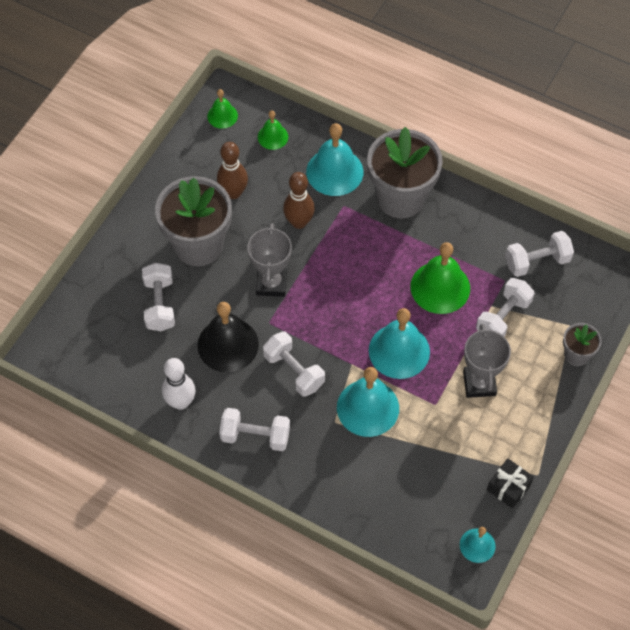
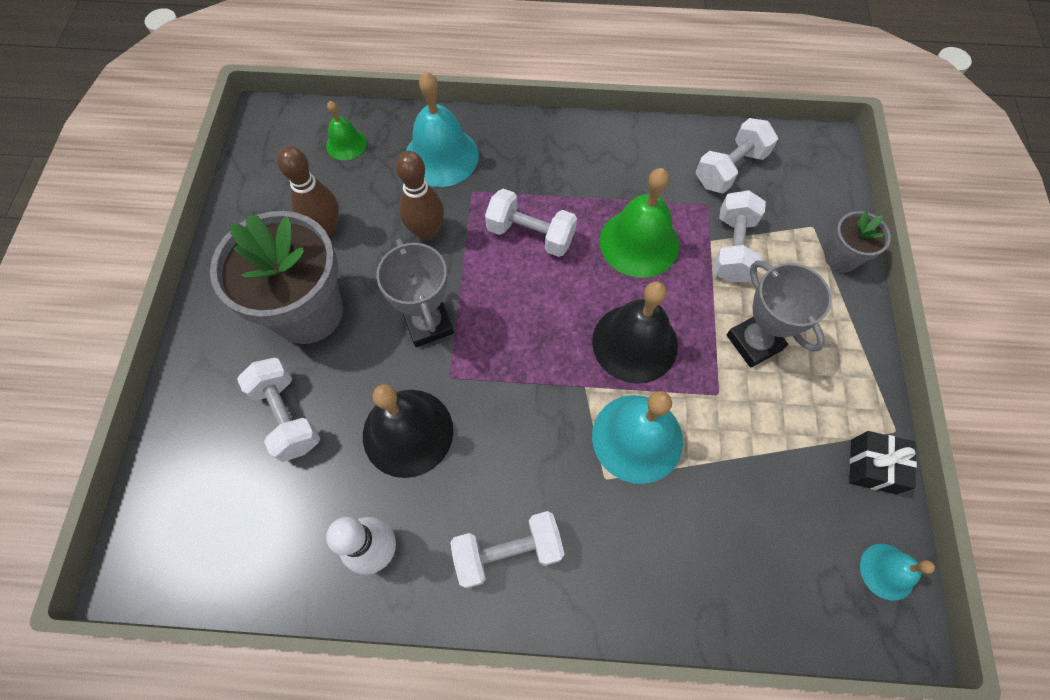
camera: 25 degrees left, 5 degrees up
green bell [207,89,238,129] -> none
white dumbbell [263,332,325,397] -> white dumbbell moved to [485,189,577,257]
grey flower pot [367,127,443,218] -> none
turquoise bell [369,308,430,379] -> black bell [592,282,678,384]

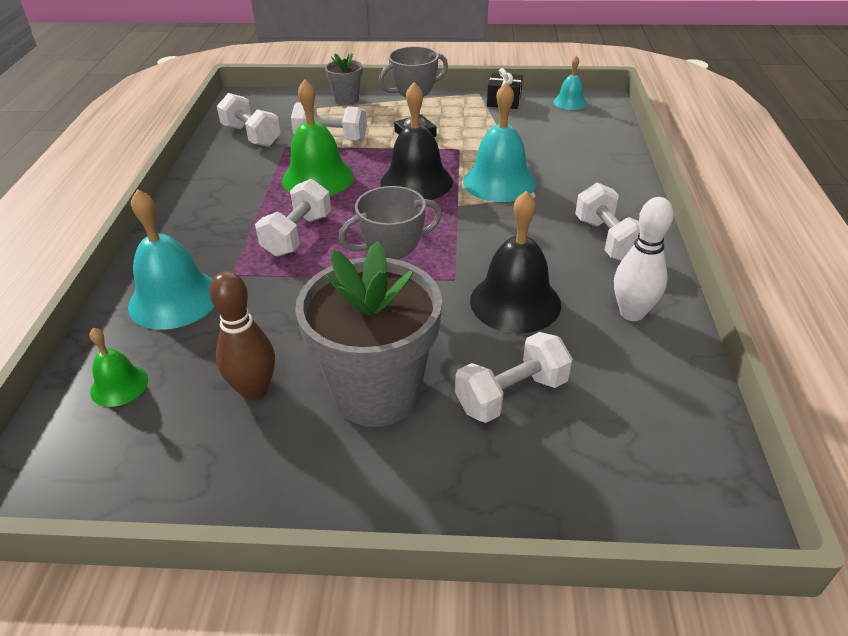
camera: 90 degrees left, 25 degrees down
brown bowling pin [396,151,444,241] -> none

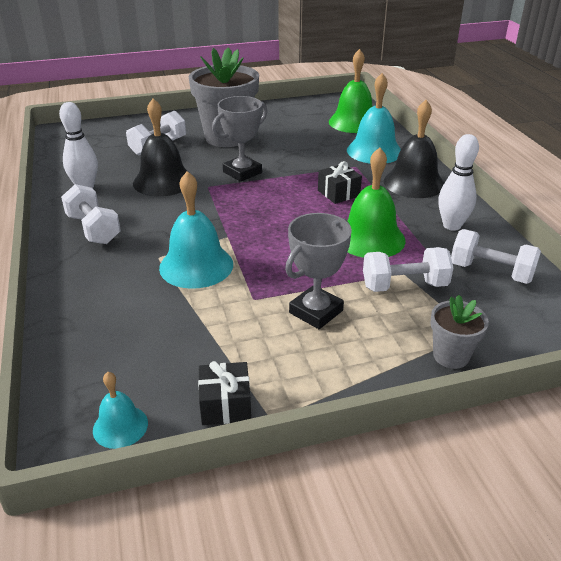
camera: 160 degrees right, 5 degrees down
green bell [90,328,148,407] -> green bell [329,49,372,133], size x1.83
brown bowling pin [209,271,275,401] -> none
white dumbbell [255,179,331,257] -> black gift [318,161,362,204]
black bell [380,82,453,200] -> black bell moved to [384,100,444,198]
none -> white bowling pin [438,134,479,231]

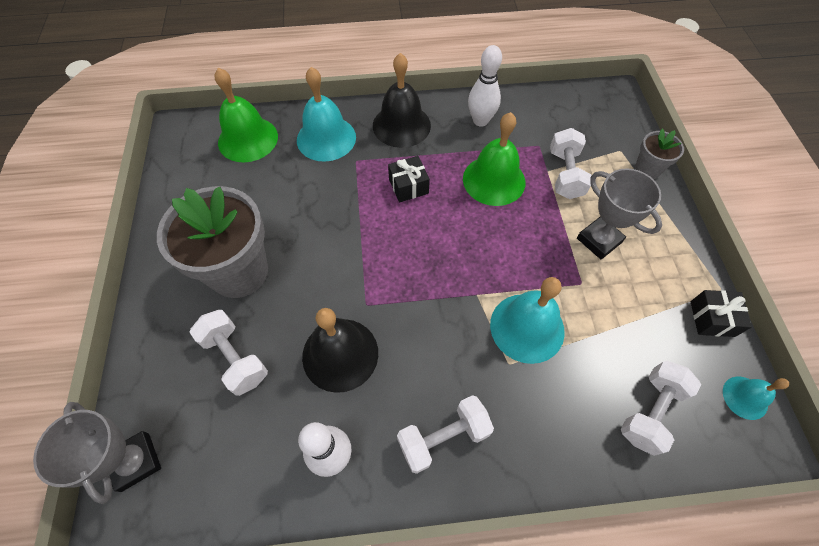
camera: 80 degrees left, 25 degrees up
grey trophy [212,96,267,182] -> grey trophy moved to [33,402,161,504]
white dumbbell [451,229,541,284] -> white dumbbell moved to [621,361,701,456]

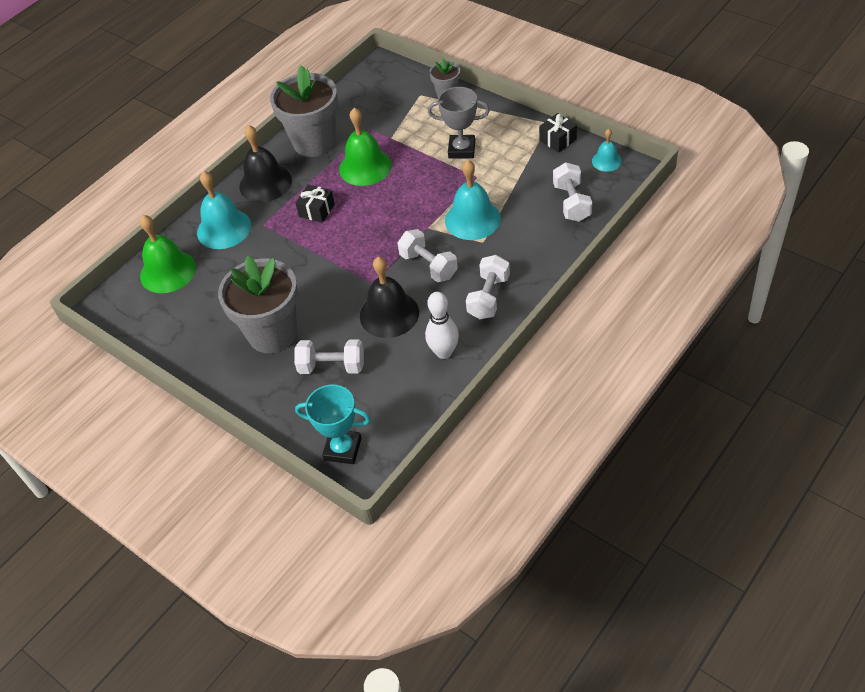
camera: 40 degrees left, 10 degrees down
grey trophy [33,402,161,504] -> turquoise trophy [295,385,371,464]
white bowling pin [468,45,502,127] -> grey flower pot [270,65,338,157]
white dumbbell [550,128,591,199] -> white dumbbell moved to [397,229,458,282]

